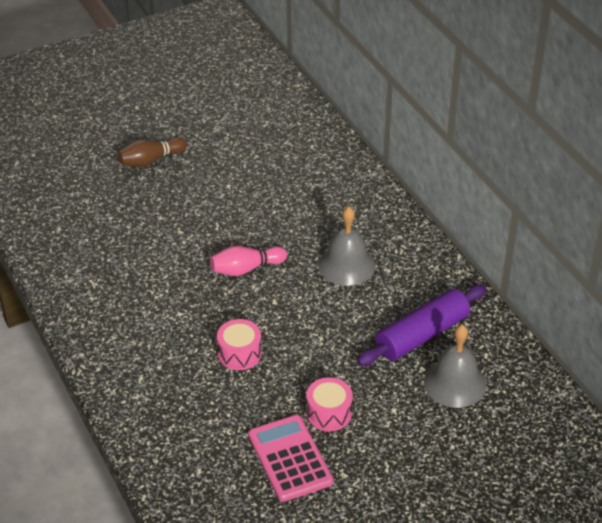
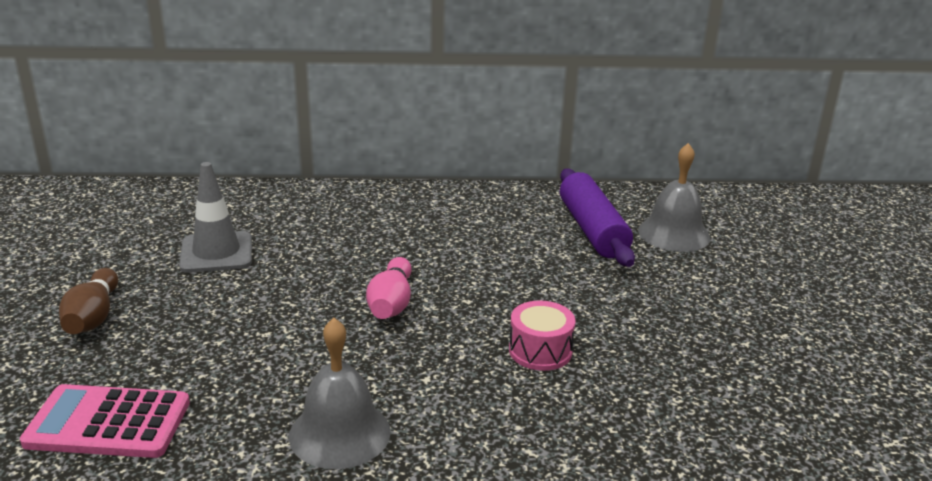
camera: 65 degrees left, 15 degrees down
pink calculator [248,415,333,502] -> pink calculator moved to [20,384,190,458]
pink drum [306,377,353,432] -> none
grey bell [318,206,376,286] -> grey bell moved to [289,318,391,469]
none -> grey traffic cone [179,162,252,273]

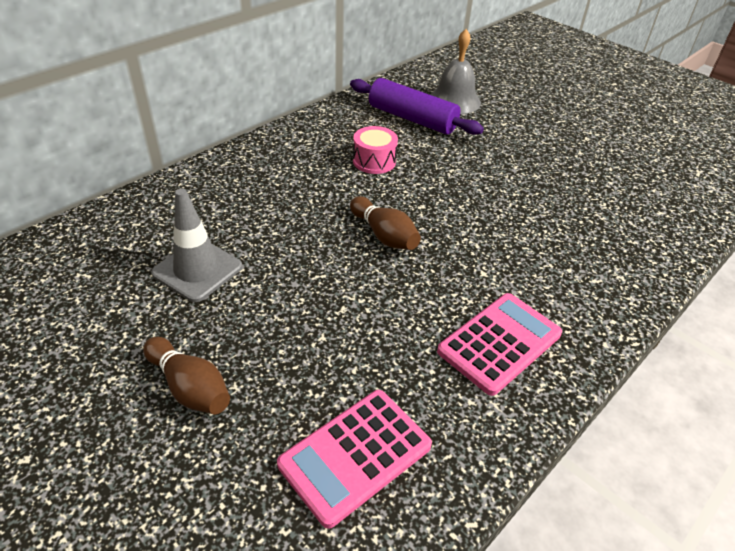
camera: 45 degrees left, 15 degrees up
grey bell [289,318,391,469] -> pink calculator [437,293,562,396]
pink bowling pin [366,257,411,319] -> brown bowling pin [350,196,421,250]
pink drum [509,301,575,371] -> pink drum moved to [353,126,398,174]

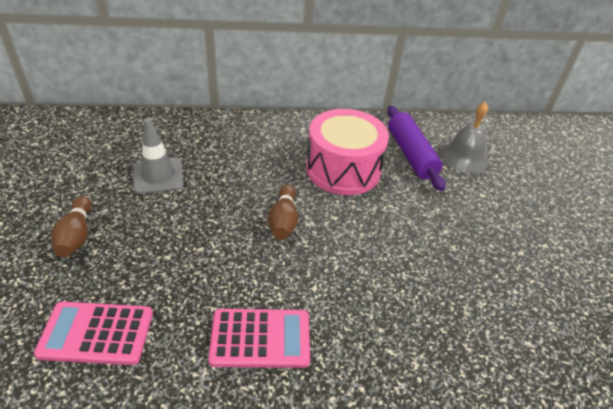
camera: 40 degrees right, 0 degrees up
pink drum [353,126,398,174] -> pink drum [306,109,389,195], size x2.09

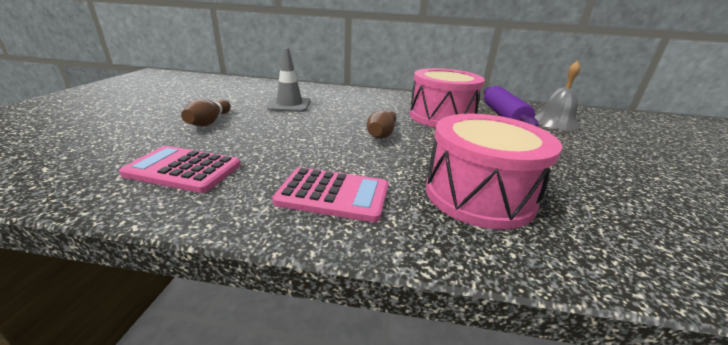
camera: 15 degrees right, 15 degrees down
none -> pink drum [426,113,562,229]

